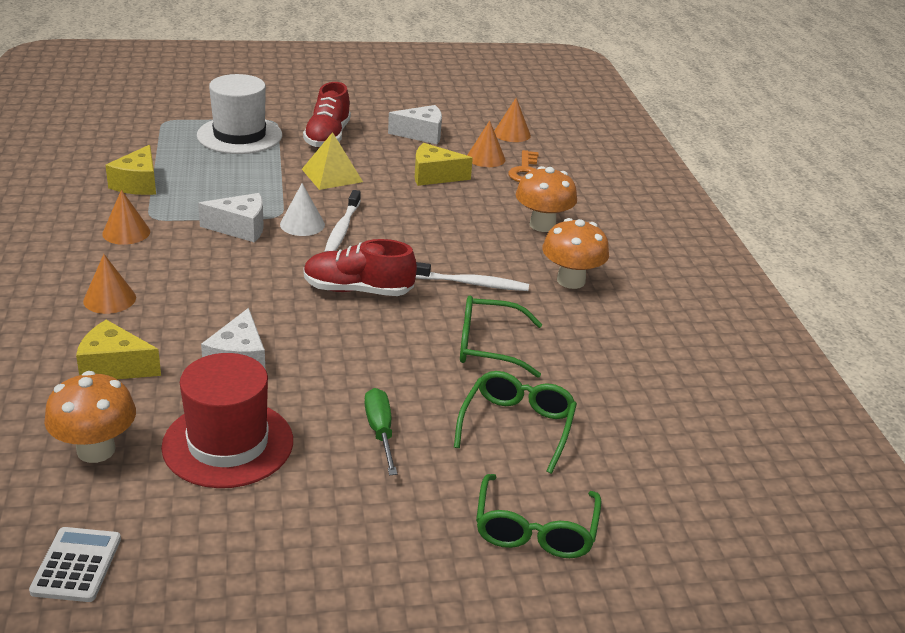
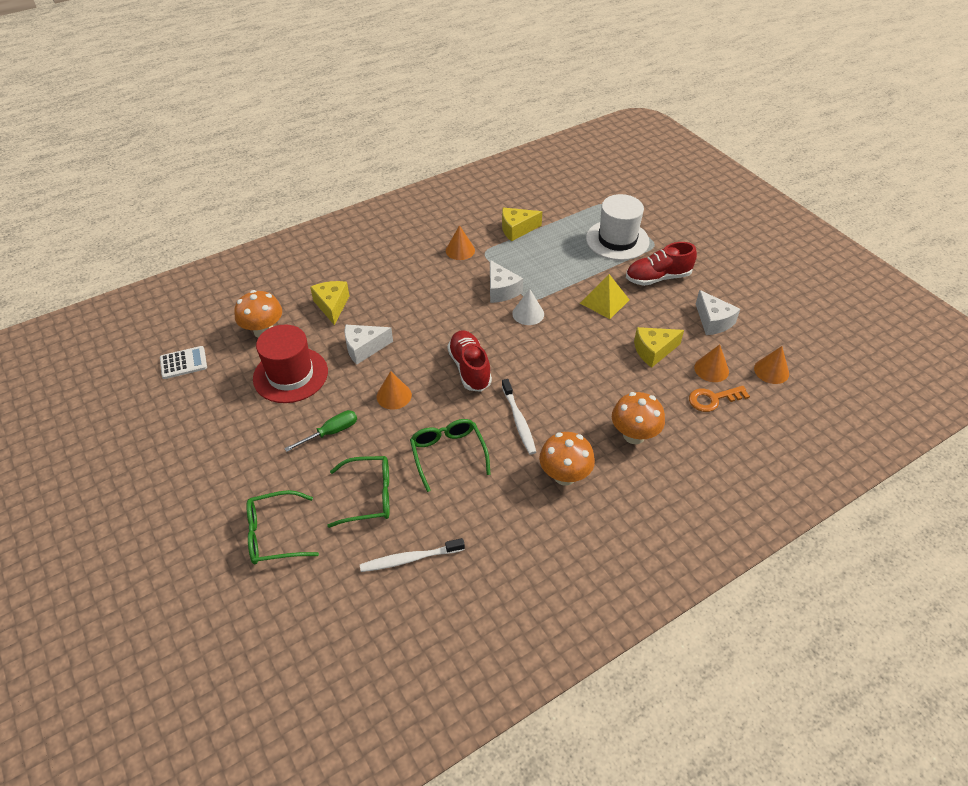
camera: 70 degrees right, 15 degrees up
orange cone [83,254,136,314] -> orange cone moved to [377,371,412,410]
white toothbrush [324,190,361,252] -> white toothbrush moved to [360,538,465,572]
yellow cheese [415,143,473,186] -> yellow cheese turned 90 degrees counterclockwise [634,327,684,368]

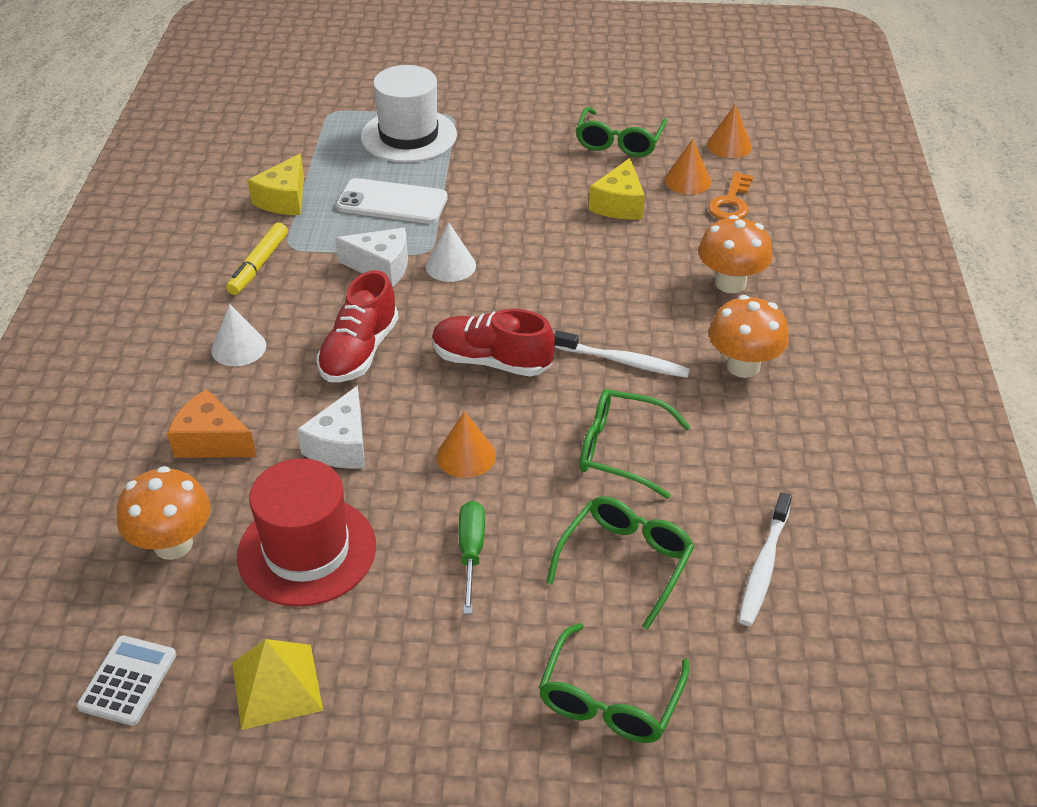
camera: 55 degrees left, 5 degrees down
yellow cheese [310,281,349,326] -> orange cheese [167,389,257,458]
orange cone [446,225,475,260] -> yellow marker [226,222,288,295]
yellow pyramid [580,274,630,319] -> yellow pyramid moved to [232,639,323,730]
red shoe [626,242,697,286] -> red shoe moved to [317,270,398,382]
white cheese [696,290,740,335] -> green glasses [576,107,667,157]
none -> white cone [211,304,266,366]
none -> white phone [336,178,448,224]

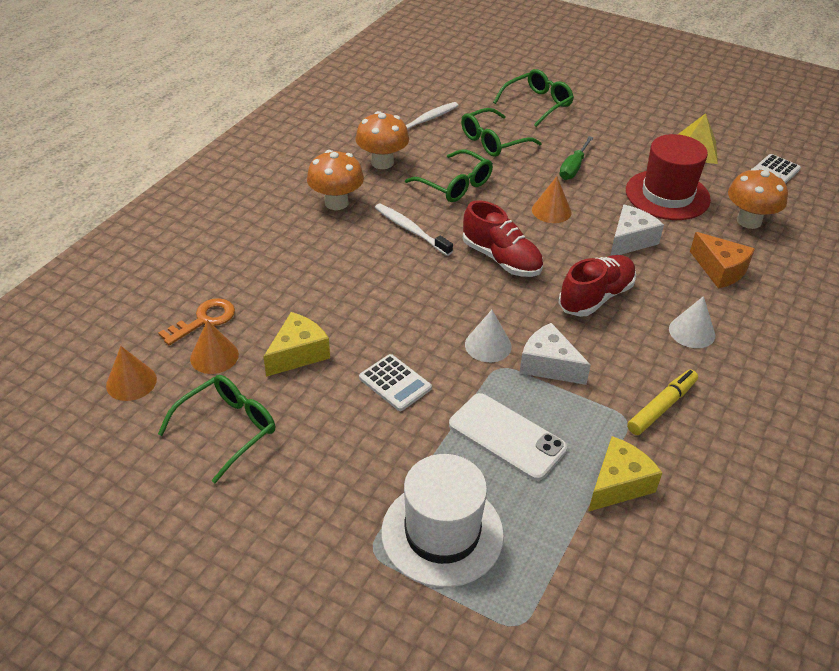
camera: 155 degrees left, 0 degrees up
orange mushroom [698,215,773,293] -> orange mushroom moved to [355,111,409,169]
none -> white calculator [359,354,432,411]

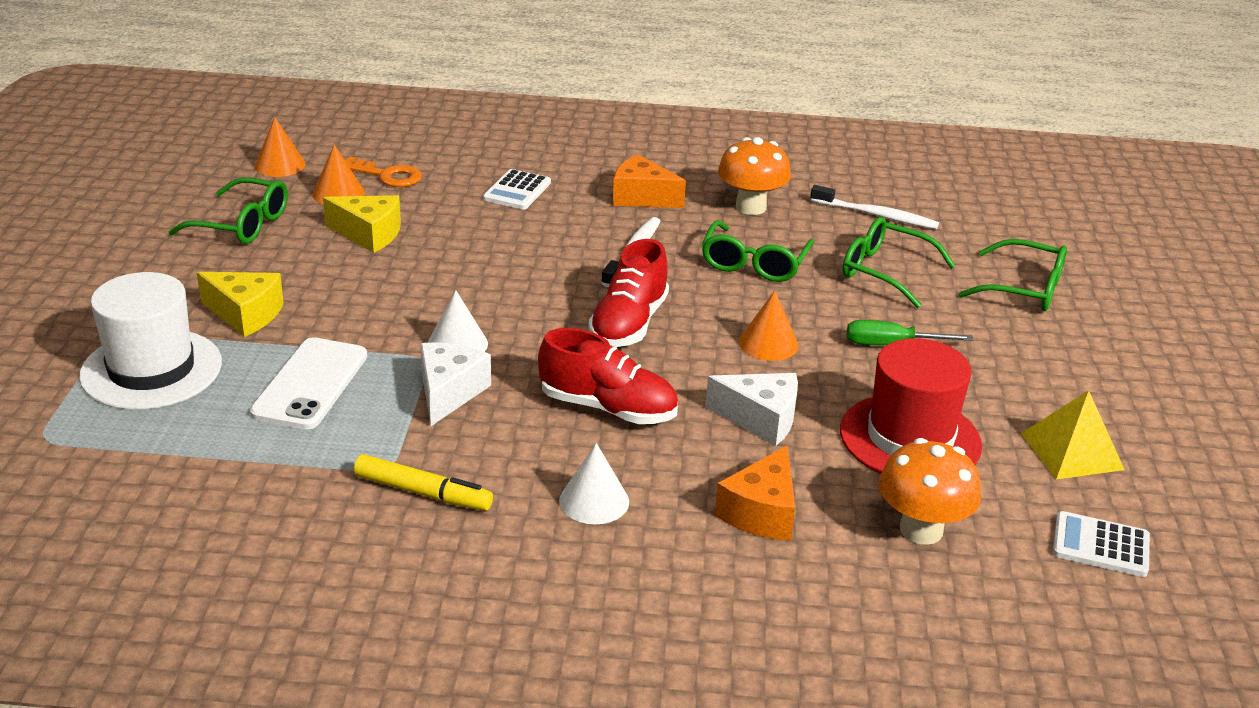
camera: 65 degrees right, 10 degrees down
orange mushroom [307,150,364,210] -> orange cheese [613,155,686,208]
white calculator [359,354,432,411] -> white calculator moved to [483,169,551,210]
yellow cheese [588,436,662,512] -> yellow cheese moved to [197,272,284,337]

